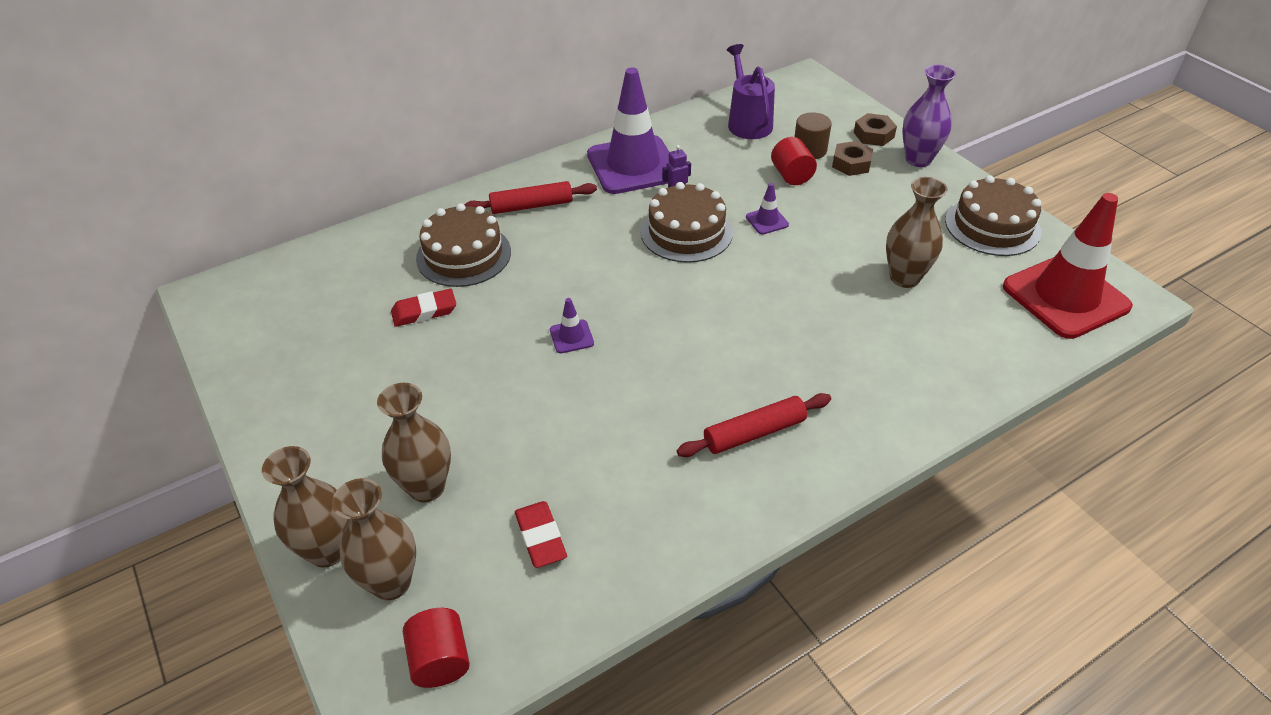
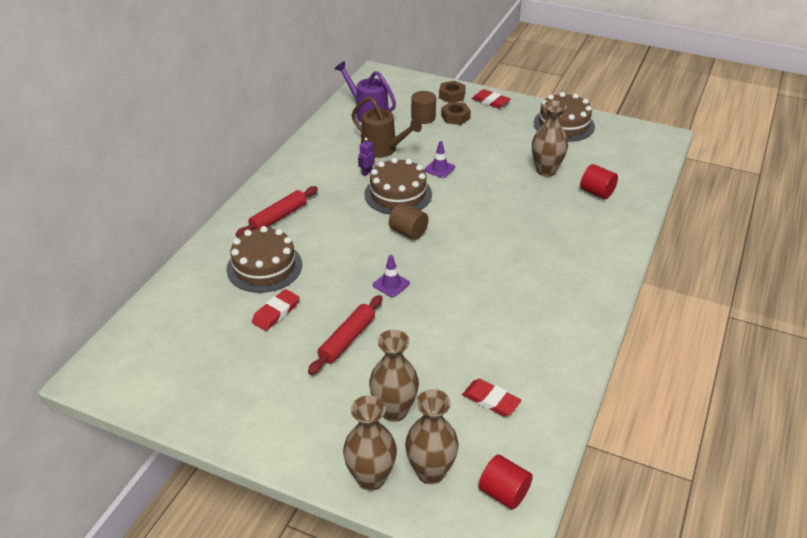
camera: 35 degrees left, 5 degrees down
purple traffic cone [587,68,669,194] -> none
red rolling pin [677,393,831,457] -> red rolling pin moved to [308,295,383,375]
red cylinder [771,137,817,185] -> red cylinder moved to [580,164,618,199]
purple vase [902,65,956,167] -> red eraser [472,89,510,109]
red traffic cone [1003,193,1133,339] -> none
none -> brown watering can [351,97,422,158]
none -> brown cylinder [389,202,429,240]

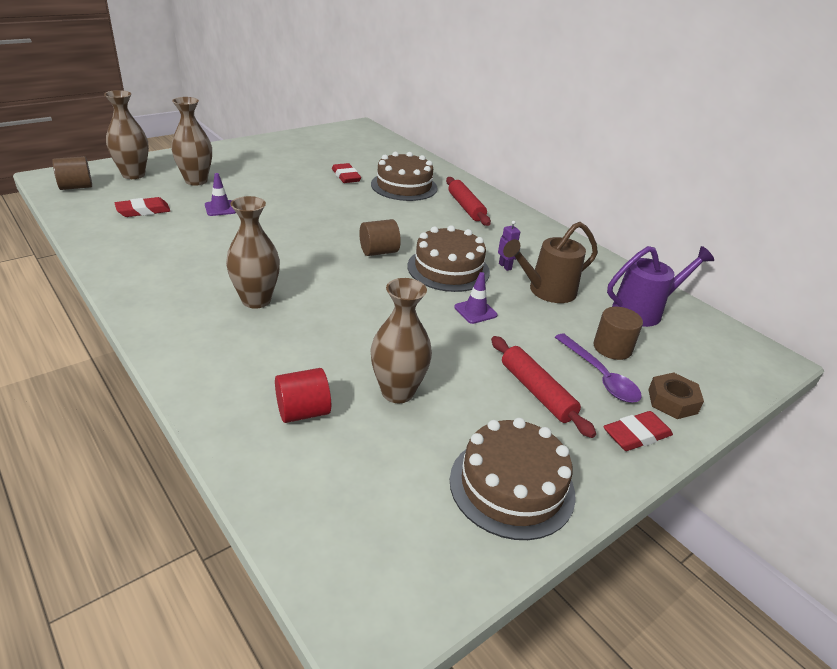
camera: 115 degrees right, 5 degrees down
red rolling pin [308,295,383,375] -> red rolling pin moved to [491,336,596,438]
brown vase [343,395,397,491] -> brown vase moved to [226,196,280,309]
purple traffic cone [373,255,410,297] -> purple traffic cone moved to [205,173,236,216]
brown nut [441,102,471,125] -> purple spoon [555,334,642,403]
red cylinder [478,454,533,509] -> brown cylinder [52,156,92,190]

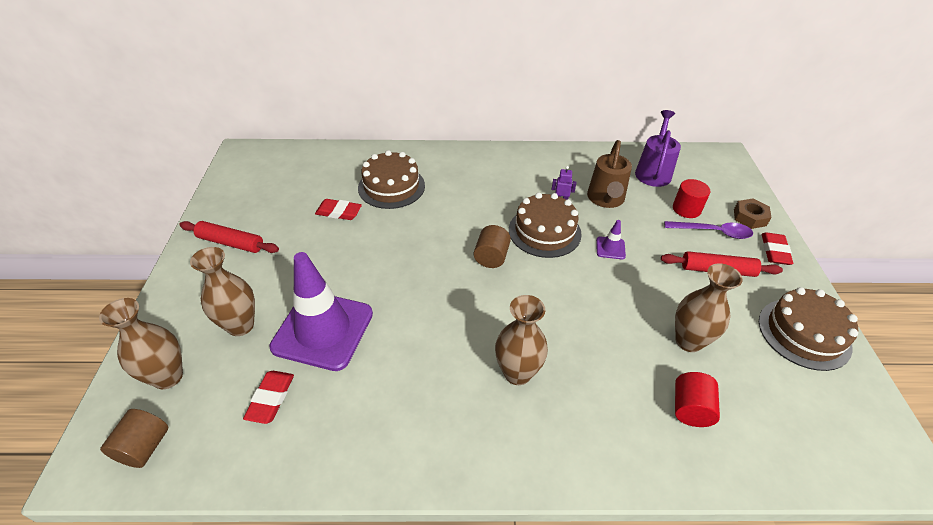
camera: 50 degrees left, 10 degrees up
purple traffic cone [205,173,236,216] -> purple traffic cone [269,252,373,371], size x2.50
red rolling pin [446,177,491,226] -> red rolling pin moved to [179,221,279,253]
brown cylinder [593,307,643,360] -> red cylinder [673,179,710,218]

